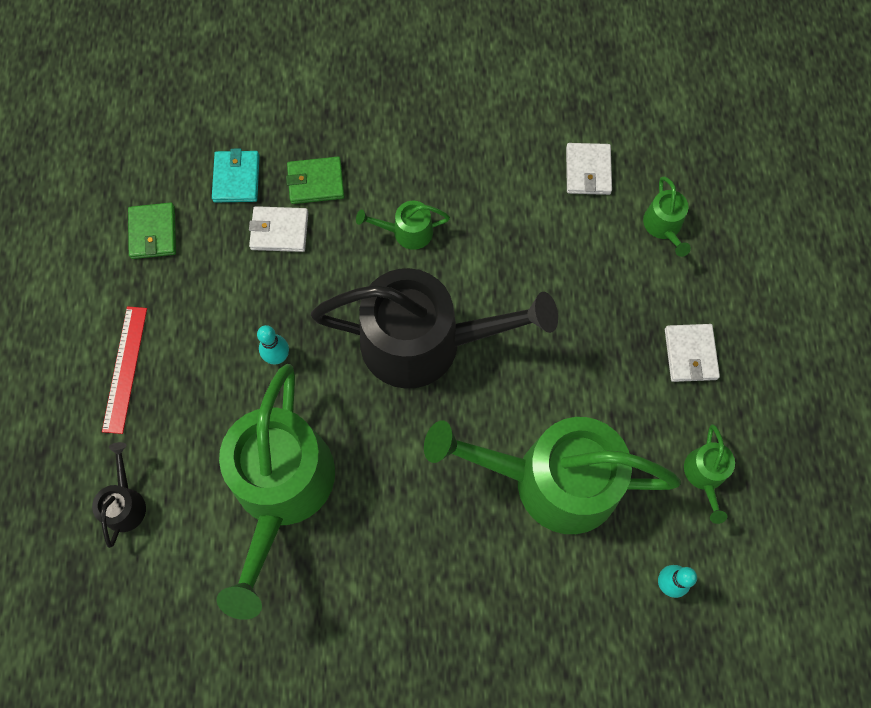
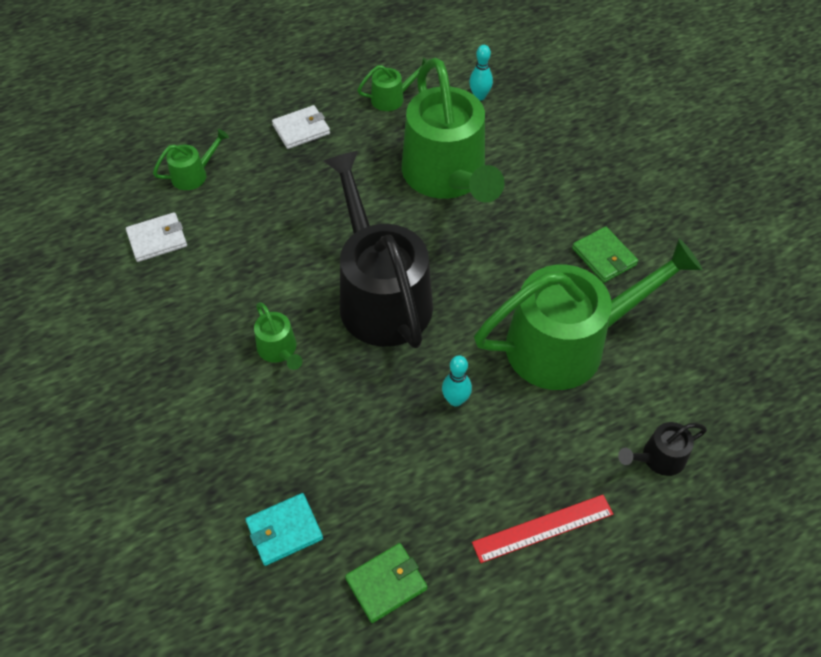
camera: 115 degrees left, 15 degrees down
white wallet [249,206,308,252] -> none
green wallet [286,157,344,204] -> green wallet moved to [572,227,638,283]

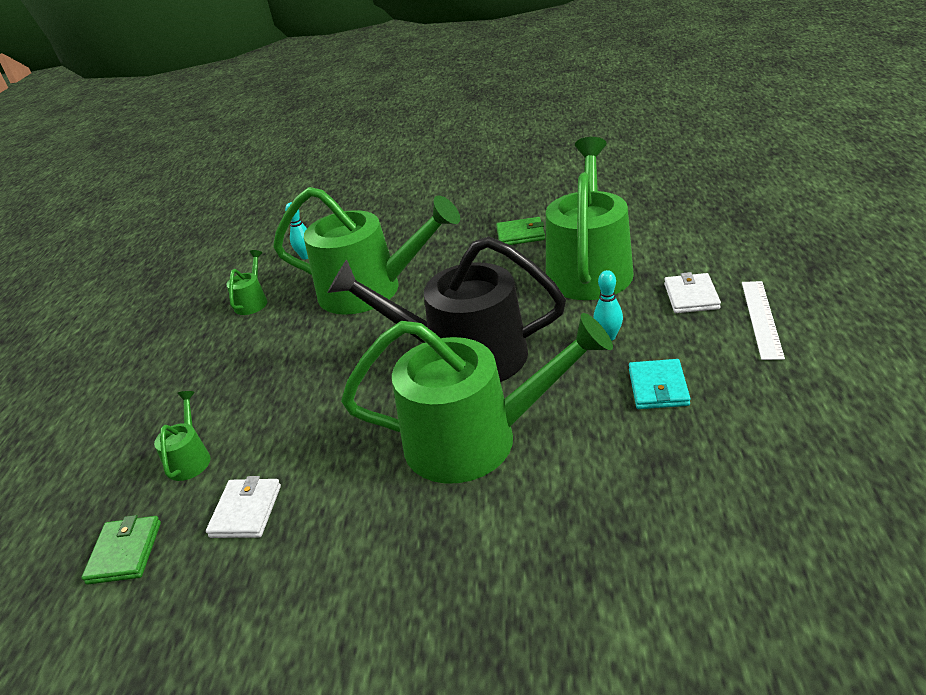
camera: 55 degrees left, 20 degrees down
turquoise wallet [245,493,323,566] -> turquoise wallet moved to [629,359,691,409]
green watering can [254,302,302,370] -> green watering can [341,313,613,484], size x2.41
white wallet [272,105,330,149] -> white wallet moved to [664,272,721,313]
green wallet [345,543,428,623] -> green wallet moved to [81,515,161,585]
red ruler [472,495,613,563] -> white ruler [742,281,785,360]
black watering can [618,422,707,476] -> none

